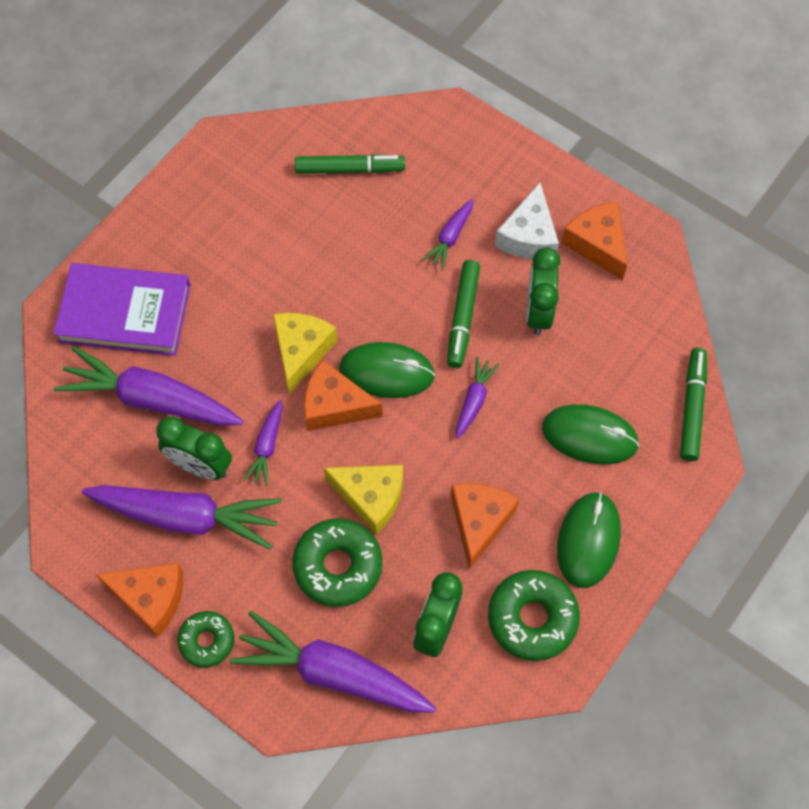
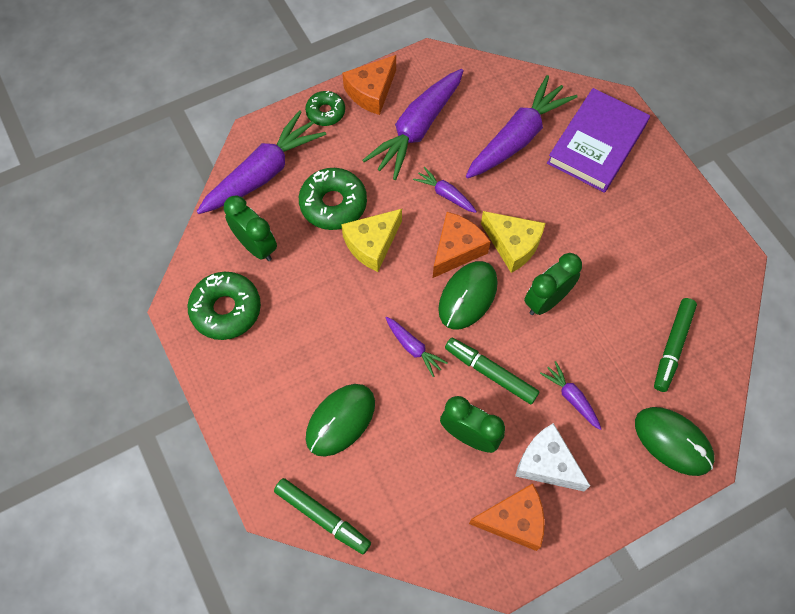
camera: 115 degrees right, 0 degrees up
green clock [156,417,232,480] -> green clock moved to [524,253,582,315]
orange cheese [451,483,519,570] -> none
green mouse [557,492,621,588] -> green mouse moved to [635,407,715,476]

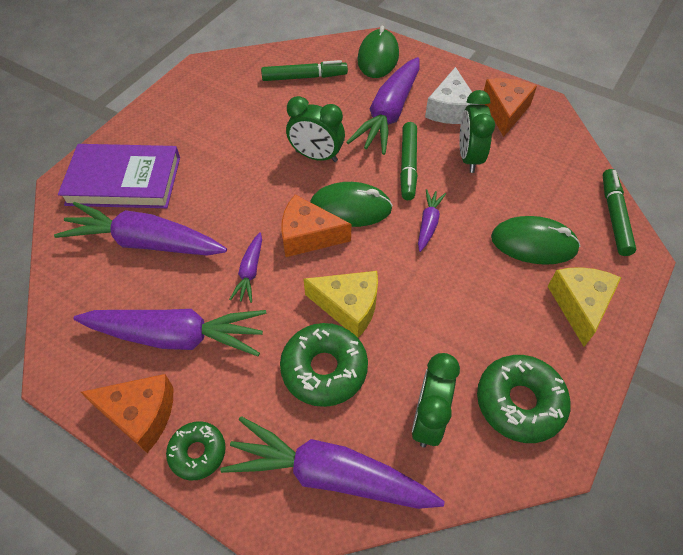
camera: 120 degrees left, 10 degrees down
orange cheese [469,483,545,551] -> orange cheese turned 45 degrees clockwise [484,78,537,137]
yellow cheese [481,211,545,273] -> yellow cheese moved to [547,267,621,347]
purple carrot [540,361,601,430] -> purple carrot [346,57,420,155], size x2.10

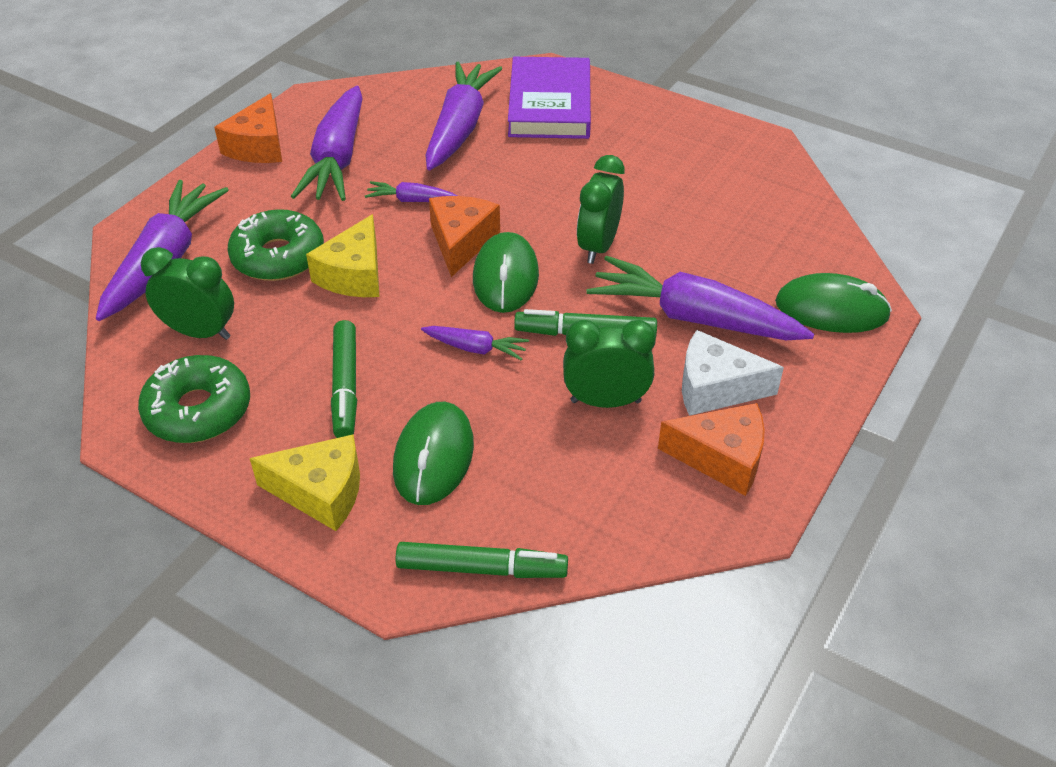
camera: 90 degrees right, 10 degrees down
green donut [166,421,226,480] -> none
green marker [261,60,348,81] -> green marker moved to [331,320,357,438]

